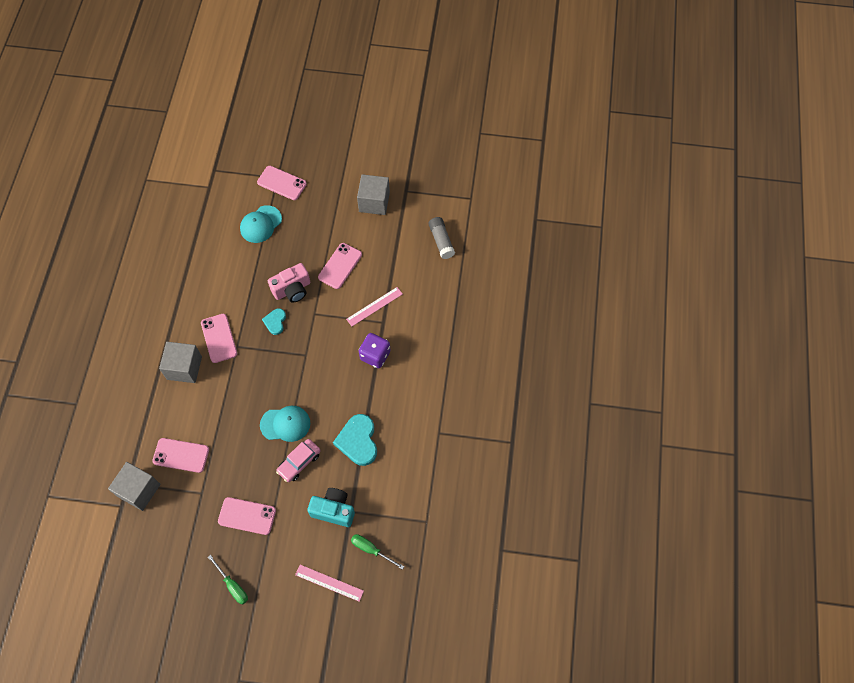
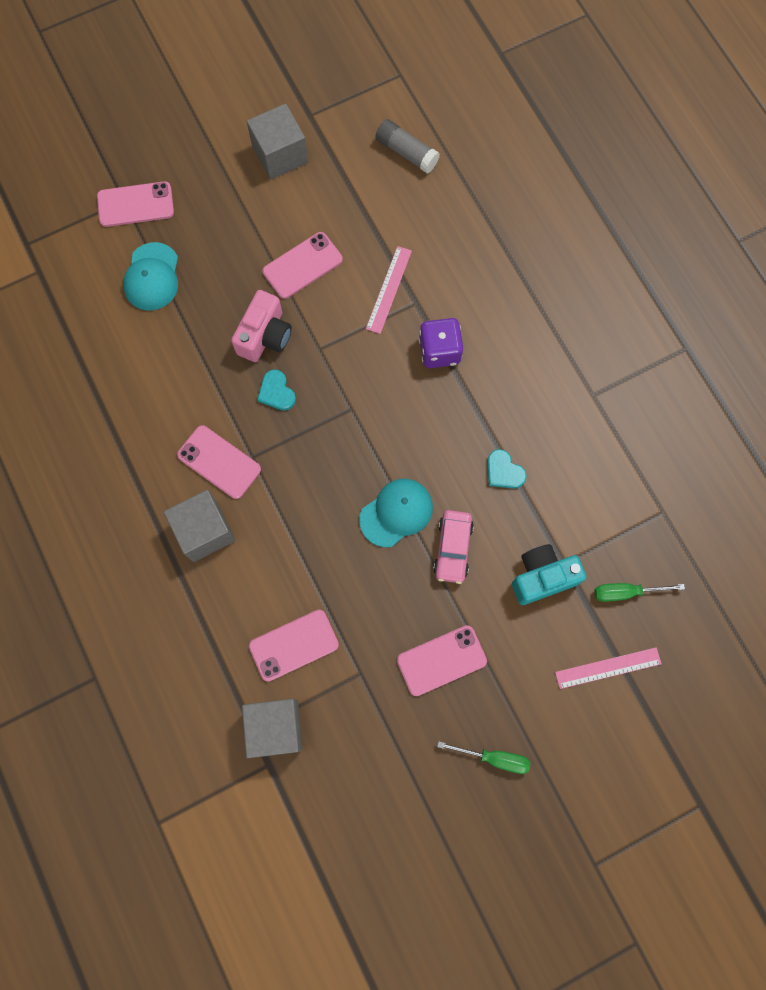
camera: 35 degrees left, 10 degrees up
pink phone [318,243,362,289] -> pink phone turned 60 degrees clockwise [263,232,343,299]
turquoise heart [333,414,377,466] -> turquoise heart [487,449,527,489], size x0.56

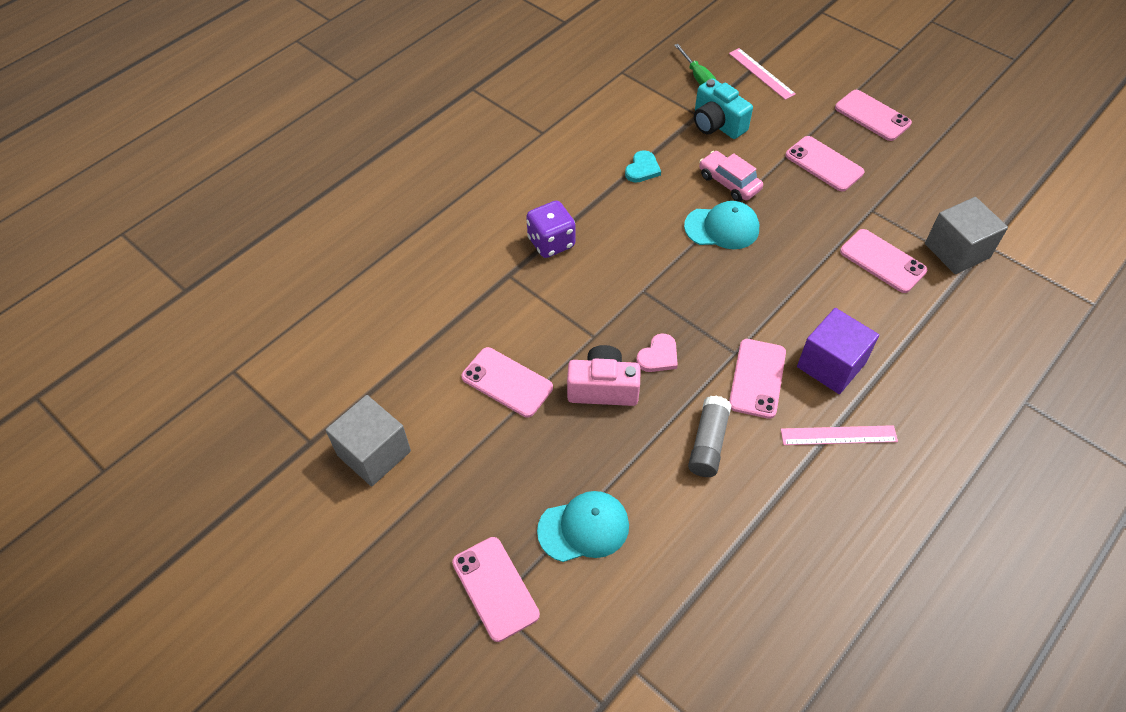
camera: 110 degrees left, 20 degrees down
grey cube [164,490,236,562] -> purple cube [797,308,879,394]
turquoise heart [257,369,296,411] -> pink heart [636,333,678,372]
turquoise cap [359,479,433,547] -> turquoise cap turned 150 degrees clockwise [684,201,759,249]
pink ruler [366,246,412,334] -> pink ruler moved to [781,425,898,445]
grey glue stick [375,119,440,173] -> grey glue stick moved to [688,396,731,477]
pink car [433,510,474,584] -> pink car turned 120 degrees counterclockwise [699,151,763,201]
green screwdriver [437,741,530,774] -> pink phone [835,90,912,141]

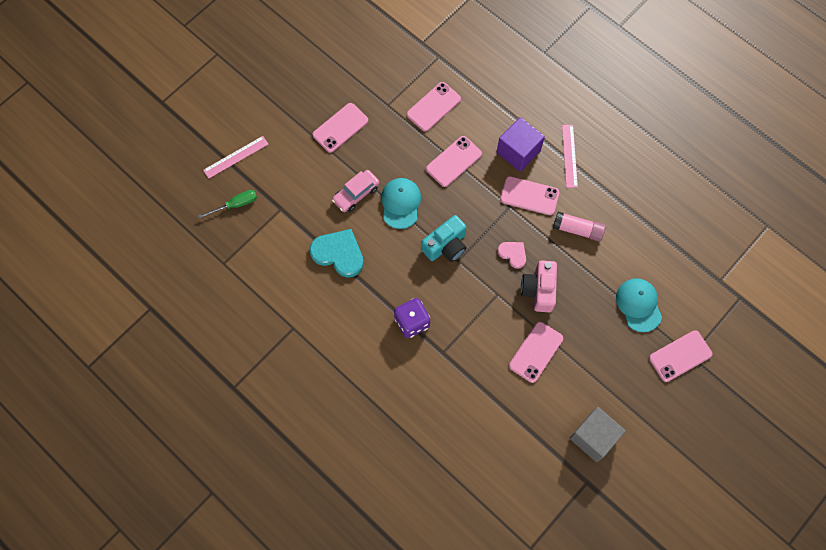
camera: 90 degrees left, 15 degrees up
turquoise heart [625,150,661,183] -> turquoise heart [310,229,364,278], size x1.78
grey glue stick [688,396,731,477] -> pink glue stick [553,212,606,242]
turquoise camera [694,78,753,139] -> turquoise camera moved to [421,215,467,262]
pink phone [835,90,912,141] -> pink phone moved to [426,136,482,187]
grey cube [925,197,1008,274] -> none

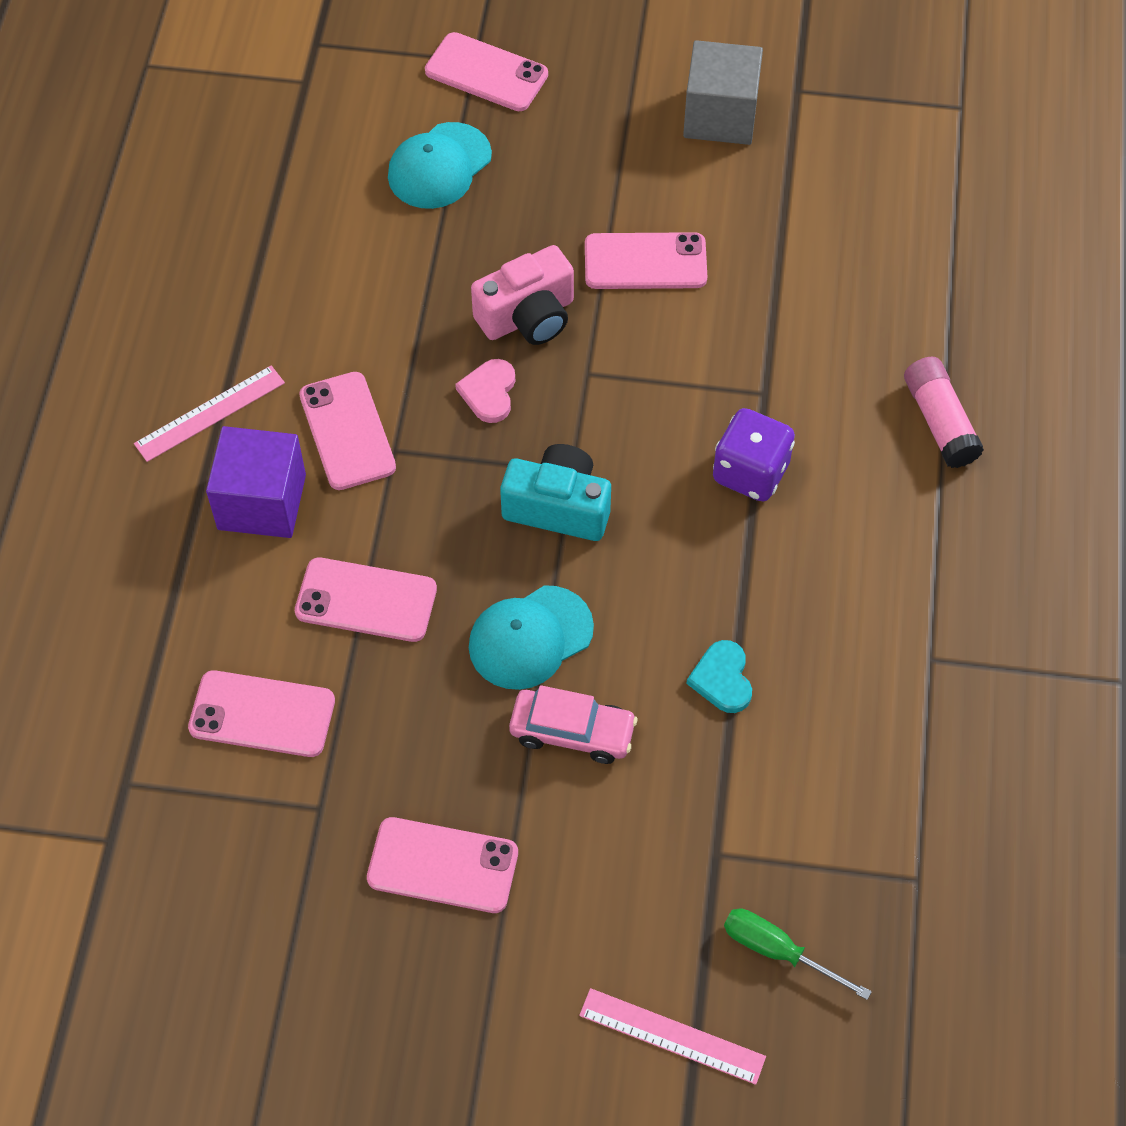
camera: 125 degrees left, 10 degrees down
turquoise heart [310,229,364,278] -> turquoise heart [686,640,752,713], size x0.56
pink glue stick [553,212,606,242] -> pink glue stick moved to [904,357,984,468]

